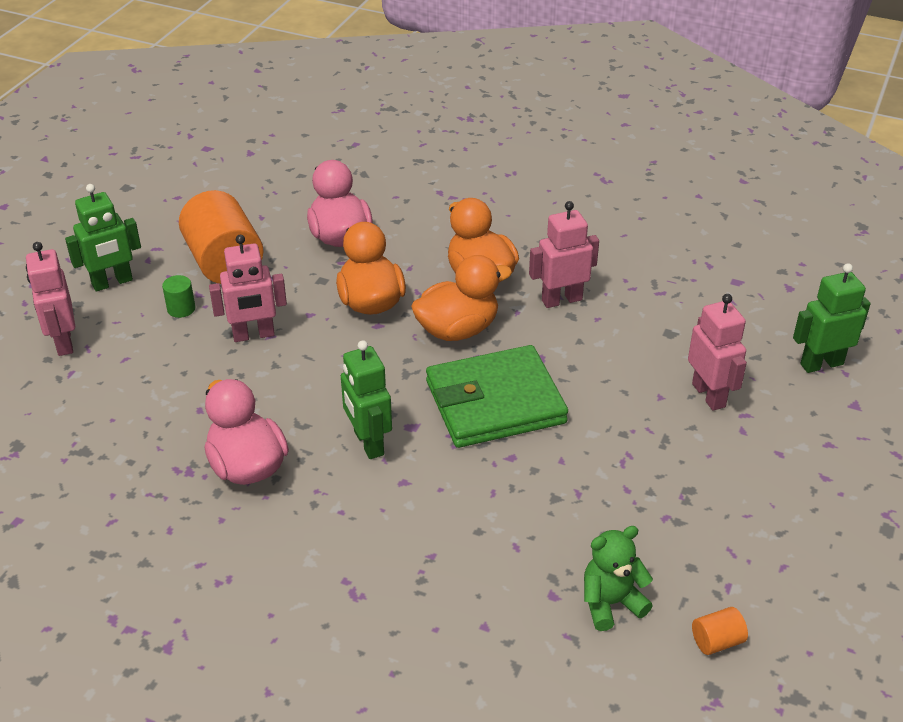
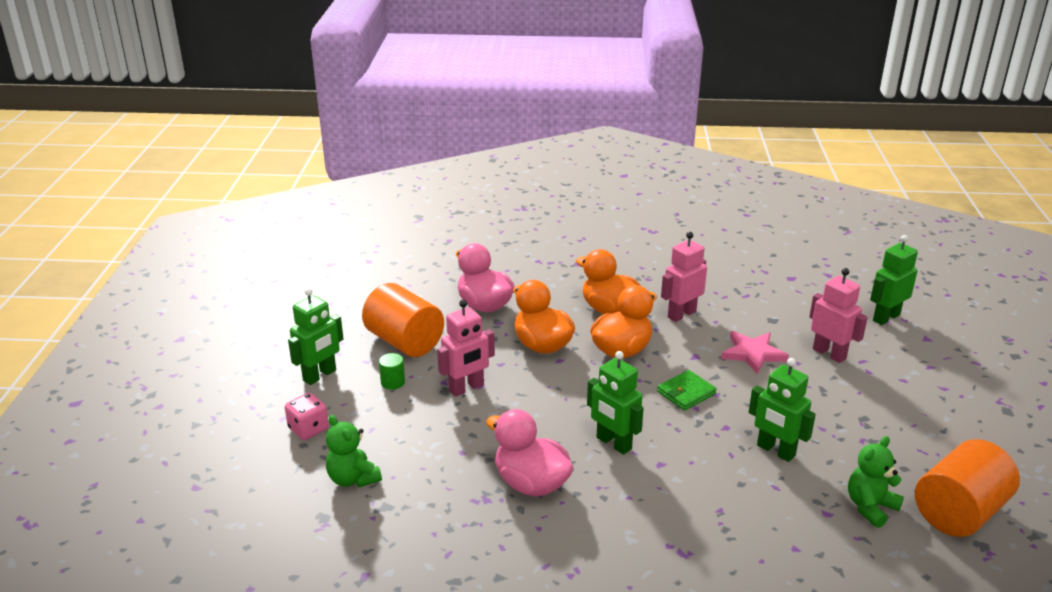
camera: 20 degrees left, 10 degrees down
pink robot [26,242,75,356] -> pink dice [285,393,329,440]
green wallet [426,345,568,448] -> green wallet [657,370,717,411], size x0.48
orange cylinder [692,607,748,655] -> orange cylinder [915,439,1020,537], size x2.39
none -> green teddy bear [326,415,382,487]
none -> pink star [721,331,789,375]
none -> green robot [749,358,816,462]

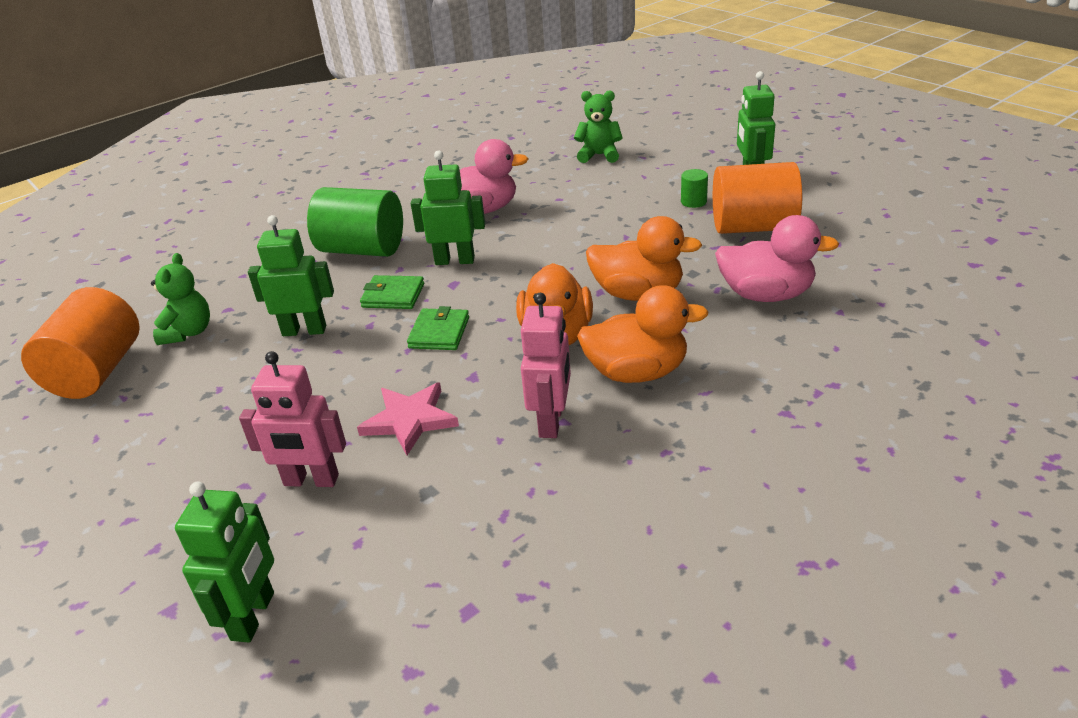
camera: 140 degrees right, 5 degrees up
pink dice [285,393,329,440] -> none
pink robot [437,299,495,397] -> none
none -> green cylinder [307,187,403,257]
none -> green wallet [360,275,424,309]

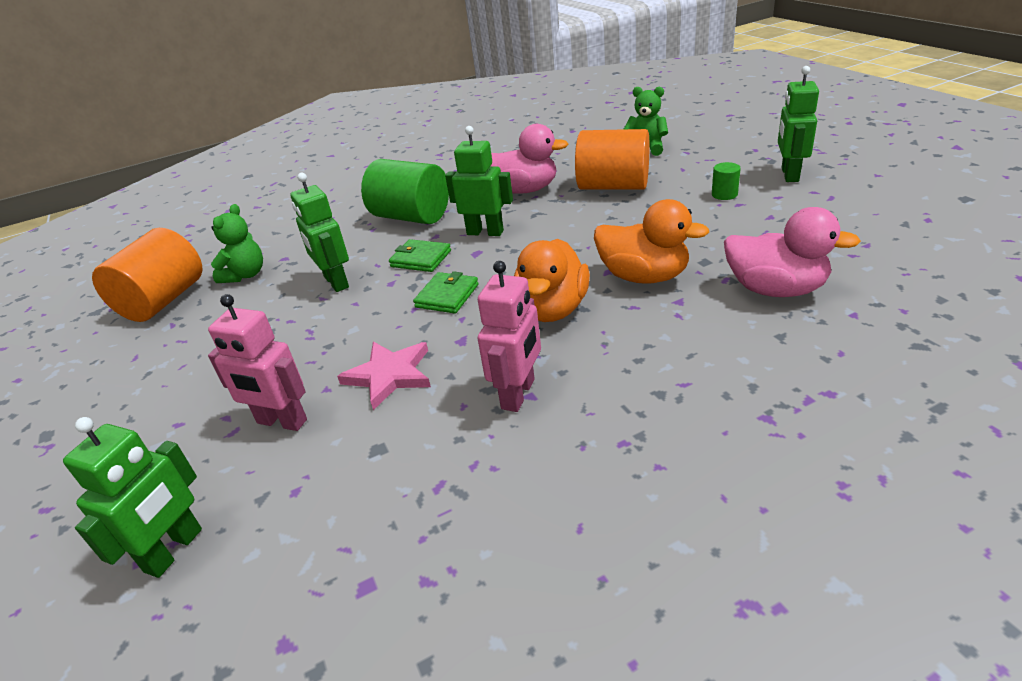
camera: 15 degrees right, 0 degrees up
green robot [248,215,334,336] -> green robot turned 135 degrees counterclockwise [290,173,349,292]
orange duck [577,285,708,383] -> none
orange cylinder [713,162,802,234] -> orange cylinder moved to [575,129,650,190]

